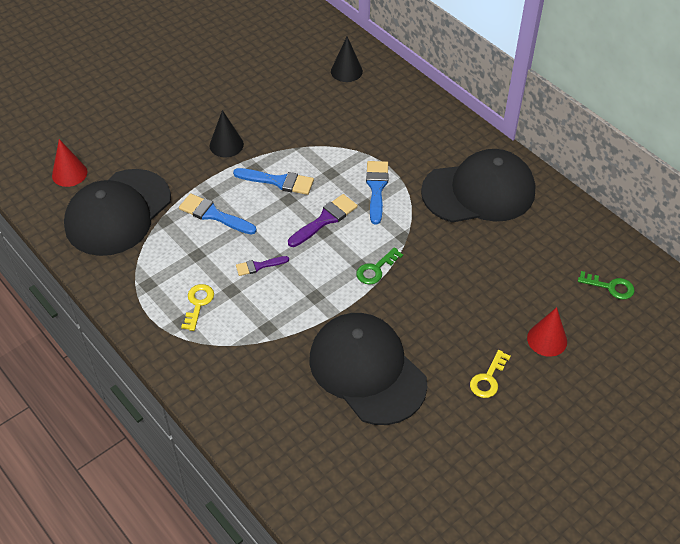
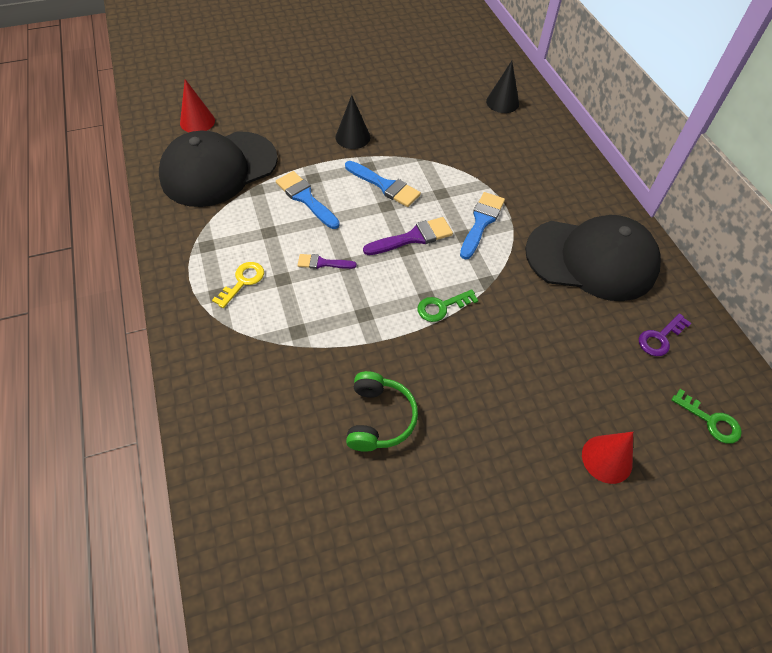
camera: 20 degrees right, 5 degrees up
black cap [309,313,427,425] -> green headphones [346,371,418,452]
yellow key [470,350,511,398] -> none
none -> purple key [639,314,692,356]

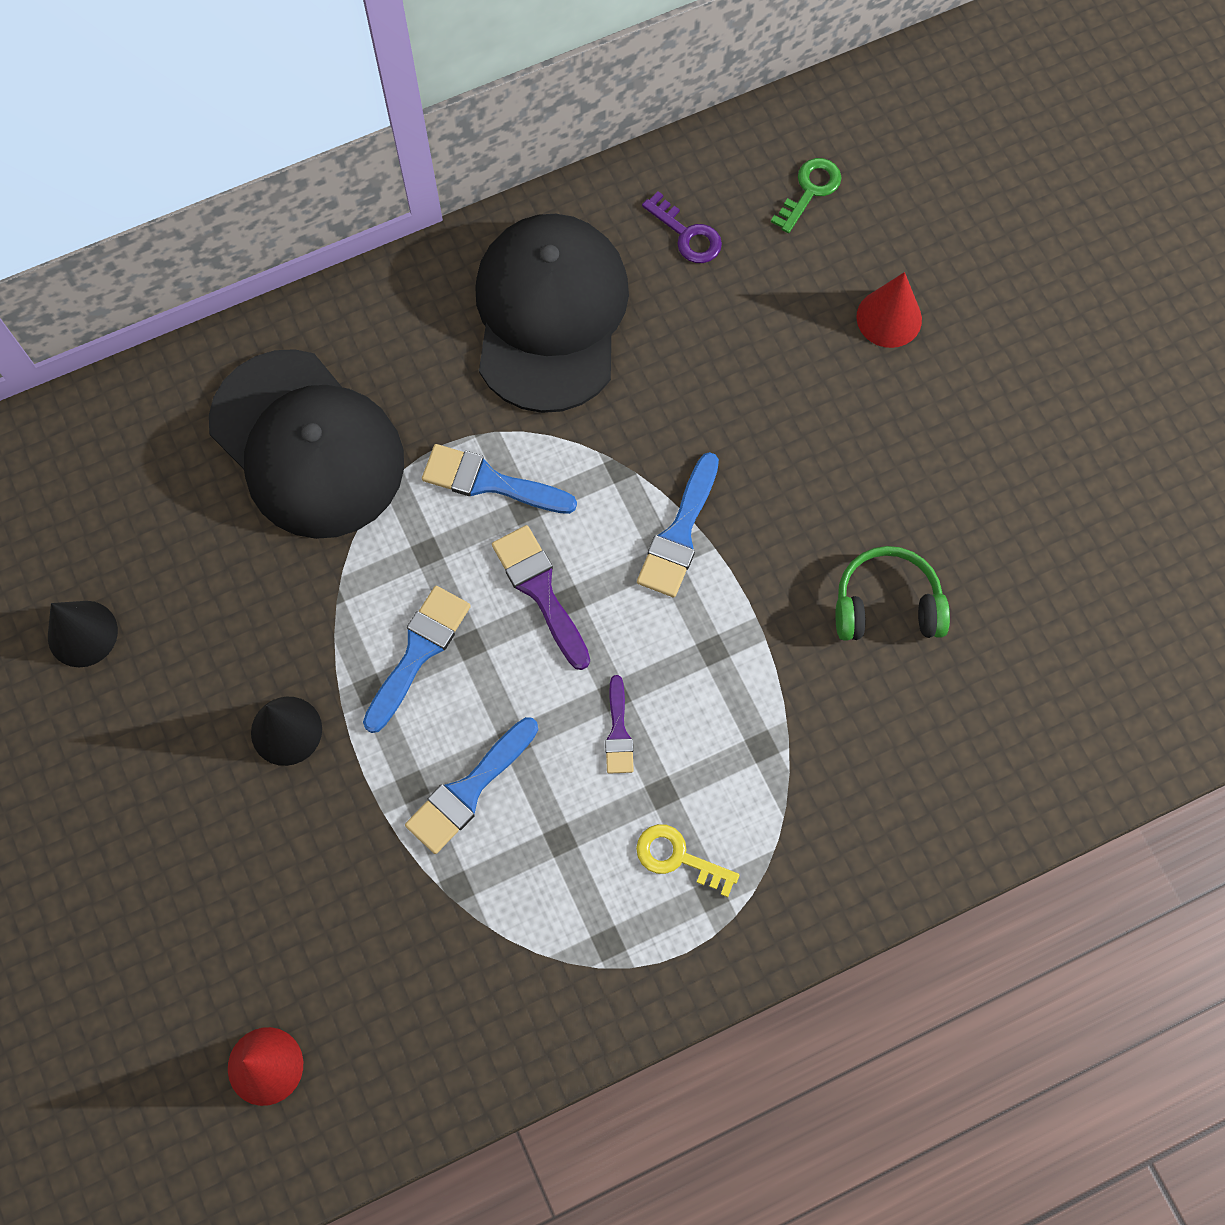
camera: 95 degrees left, 15 degrees up
black cap [159,131,278,207] -> black cap moved to [209,349,404,539]
green key [418,289,479,322] -> blue brush [637,452,719,597]
black cone [486,61,519,113] -> black cone moved to [48,601,118,667]

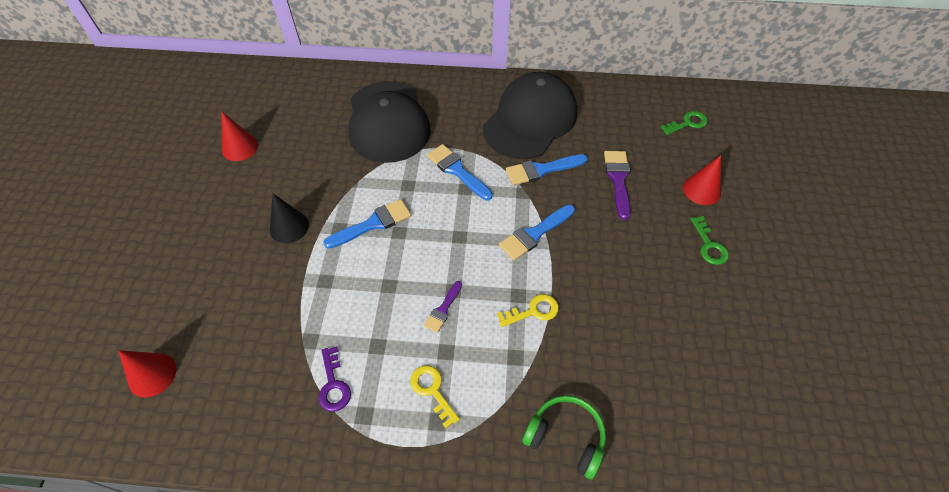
camera: 30 degrees right, 15 degrees down
black cone [48,601,118,667] -> red cone [221,111,258,161]
blue brush [405,717,538,854] -> blue brush moved to [506,154,588,185]
purple brush [492,525,590,670] -> purple brush moved to [604,151,631,220]
purple key [642,191,722,263] -> purple key moved to [318,346,351,412]
green headphones [835,546,950,641] -> green headphones moved to [522,395,606,479]
none -> yellow key [497,294,559,327]
none -> green key [690,216,729,265]

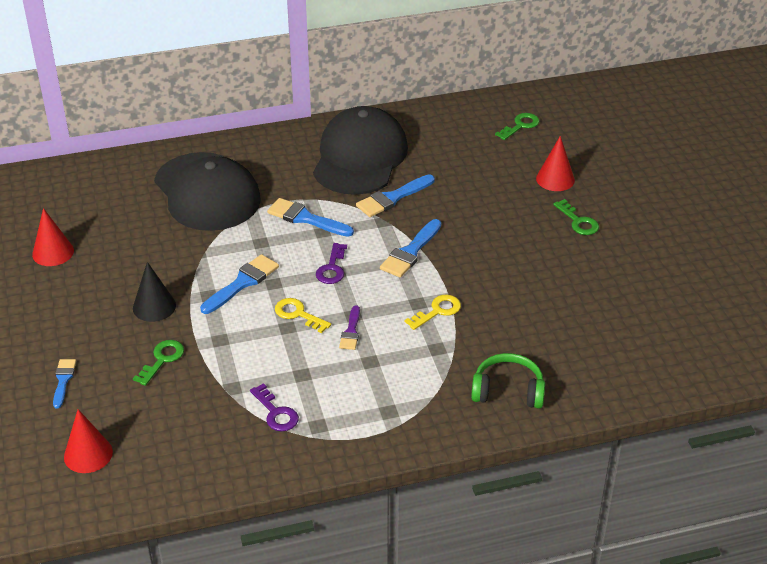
camera: 20 degrees left, 15 degrees down
yellow key [410,365,460,429] -> yellow key moved to [275,298,331,333]
purple brush [604,151,631,220] -> none
none -> blue brush [53,359,76,408]
none -> green key [133,340,184,386]
none -> purple key [316,243,347,284]

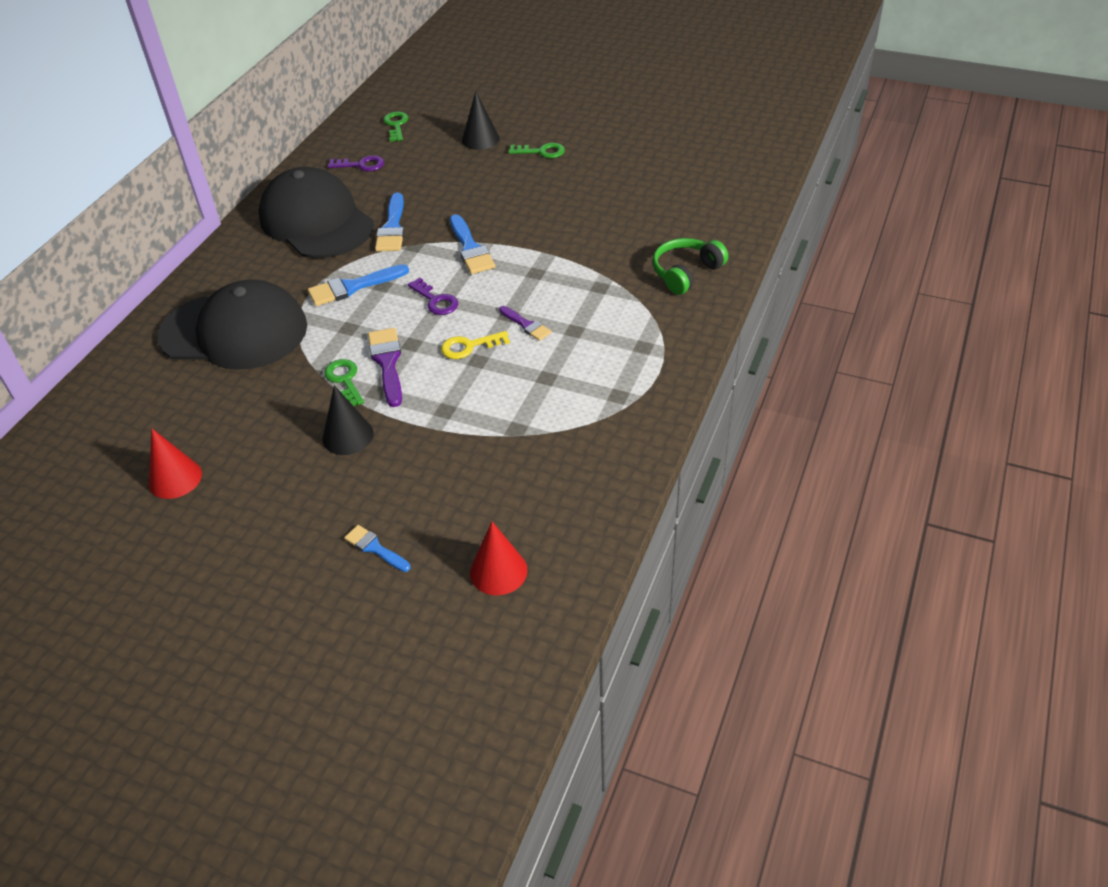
camera: 50 degrees left, 5 degrees up
green key [133,340,184,386] -> green key moved to [324,359,364,406]
blue brush [200,254,279,314] -> purple brush [368,328,402,407]
purple key [250,383,299,431] -> purple key moved to [328,155,384,171]
yellow key [405,295,461,330] -> none
red cone [536,136,575,191] -> black cone [462,91,500,150]

